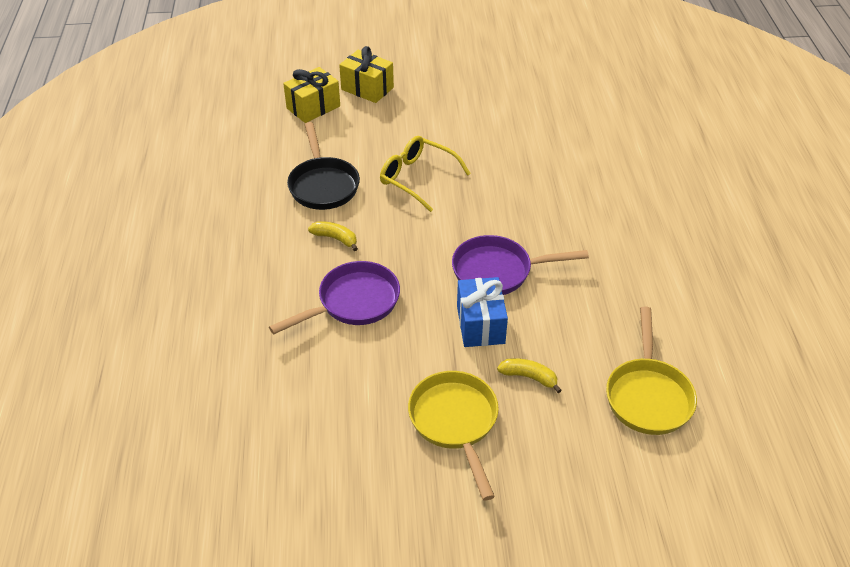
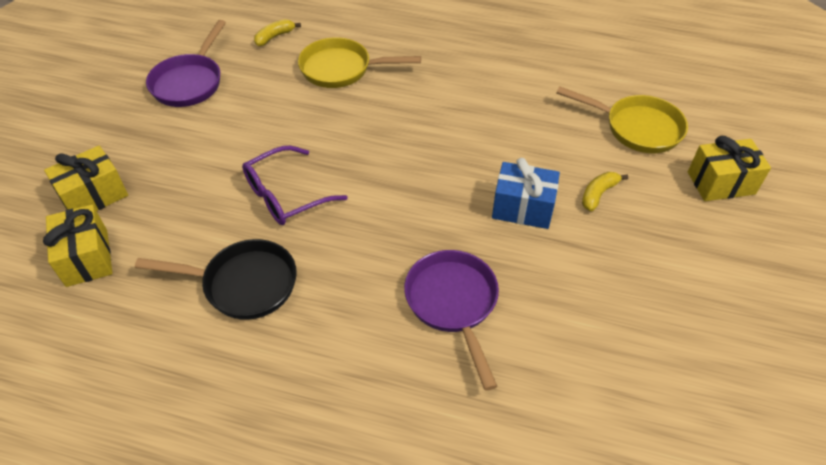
camera: 70 degrees left, 5 degrees up
yellow banana [308,221,358,251] -> yellow banana moved to [254,19,301,46]
yellow glasses [380,136,471,212] -> purple glasses [242,146,348,225]
yellow pan [408,371,499,501] -> yellow pan moved to [298,37,421,88]
purple pan [452,235,589,295] -> purple pan moved to [146,20,226,107]
none -> yellow gift [688,136,771,201]

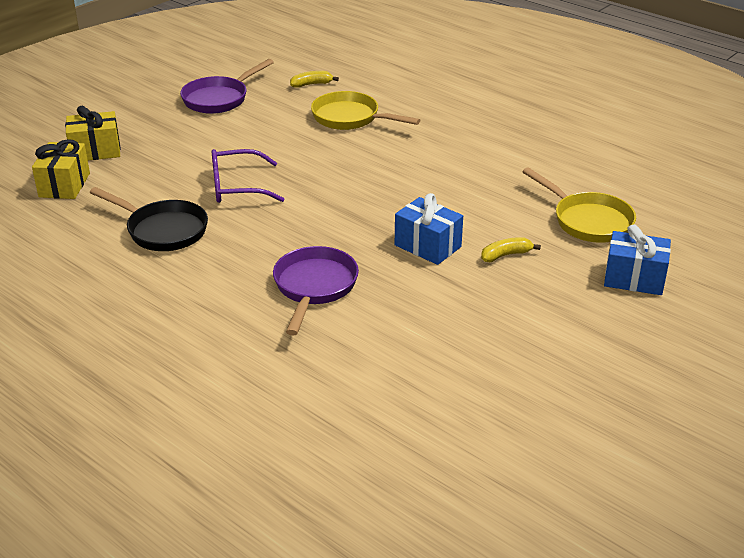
camera: 25 degrees right, 15 degrees down
yellow gift [688,136,771,201] -> blue gift [604,224,671,295]

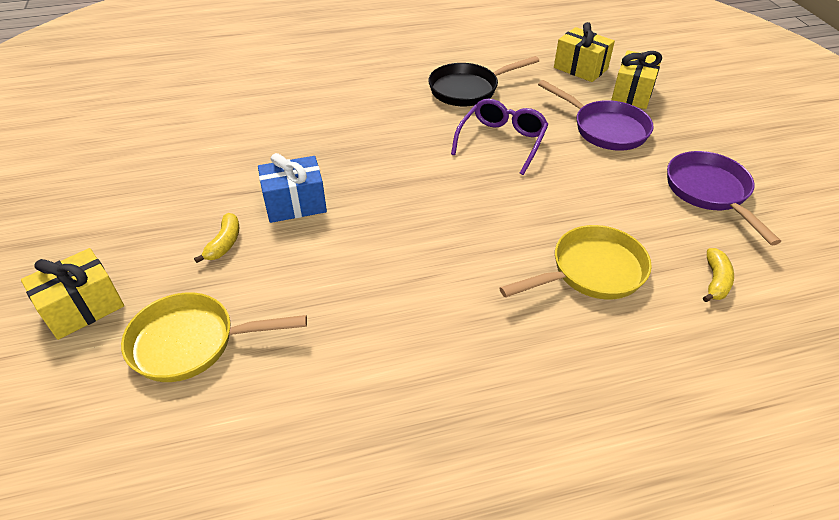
camera: 125 degrees right, 10 degrees up
purple pan [273,246,359,335] -> purple pan moved to [538,80,654,151]
blue gift [604,224,671,295] -> yellow gift [21,248,124,340]

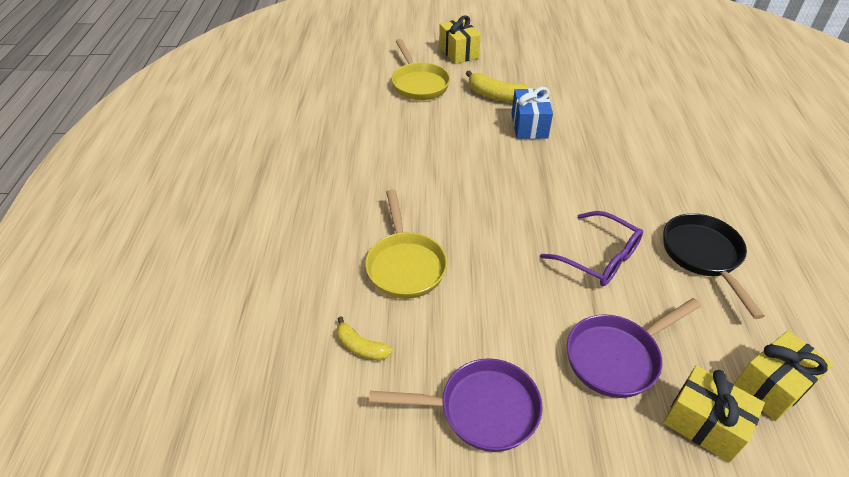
camera: 105 degrees right, 0 degrees up
yellow pan [121,292,307,382] -> yellow pan turned 150 degrees clockwise [392,39,450,100]
yellow banana [194,213,239,263] -> yellow banana [466,70,530,102], size x1.59

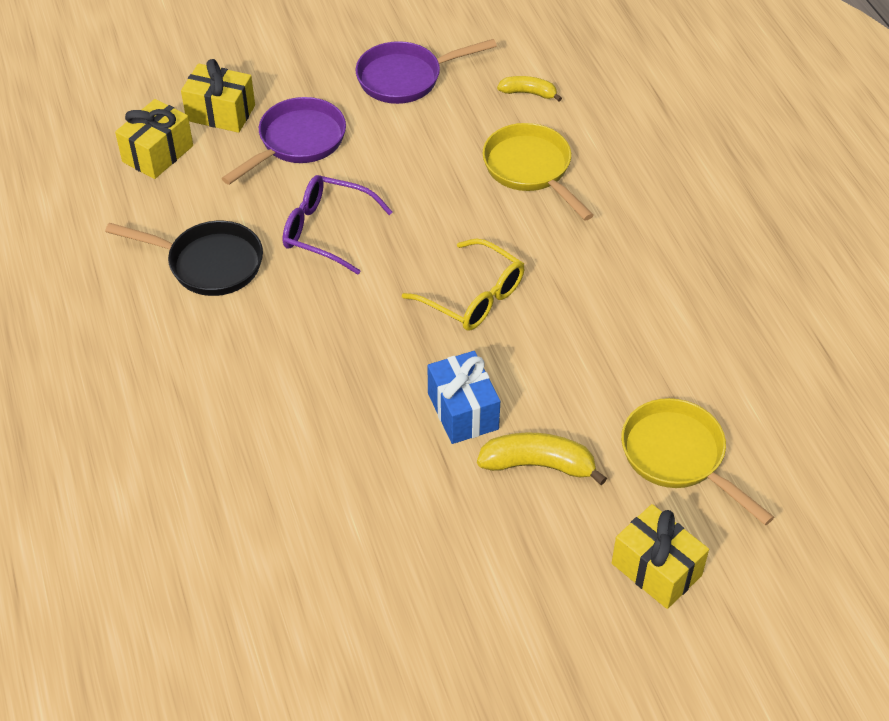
camera: 160 degrees right, 5 degrees up
black pan [663,213,765,319] -> black pan turned 45 degrees counterclockwise [105,221,263,296]
none -> yellow glasses [402,238,525,331]

